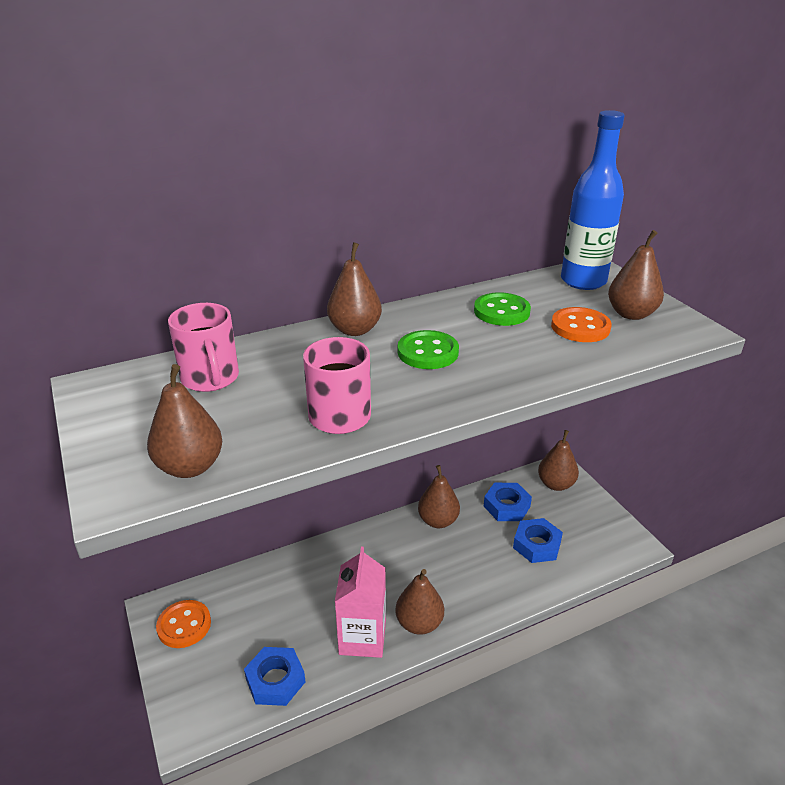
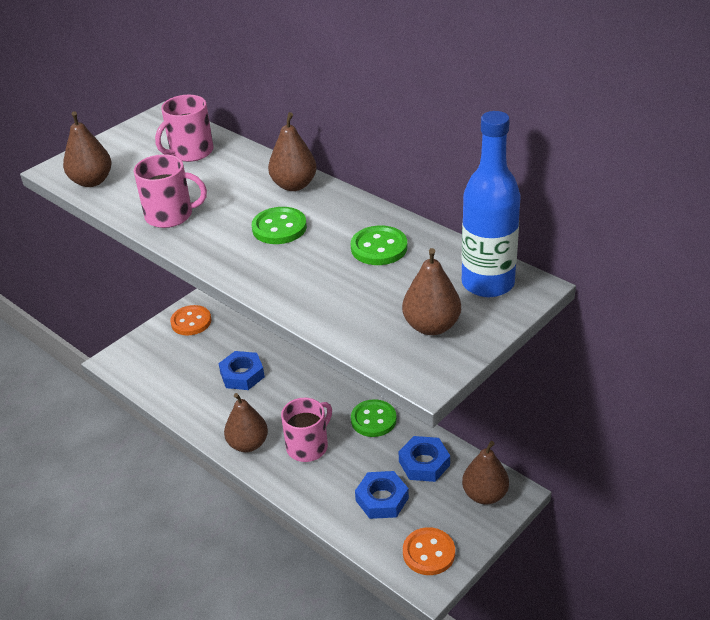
camera: 70 degrees right, 5 degrees up
blue nut [244,647,305,706] -> blue nut moved to [218,351,265,390]
pink carton [335,547,386,658] -> none
brown pear [418,465,460,528] -> green button [351,399,397,437]
orange button [551,307,612,342] -> orange button moved to [403,527,455,575]
none -> pink mug [281,398,332,462]

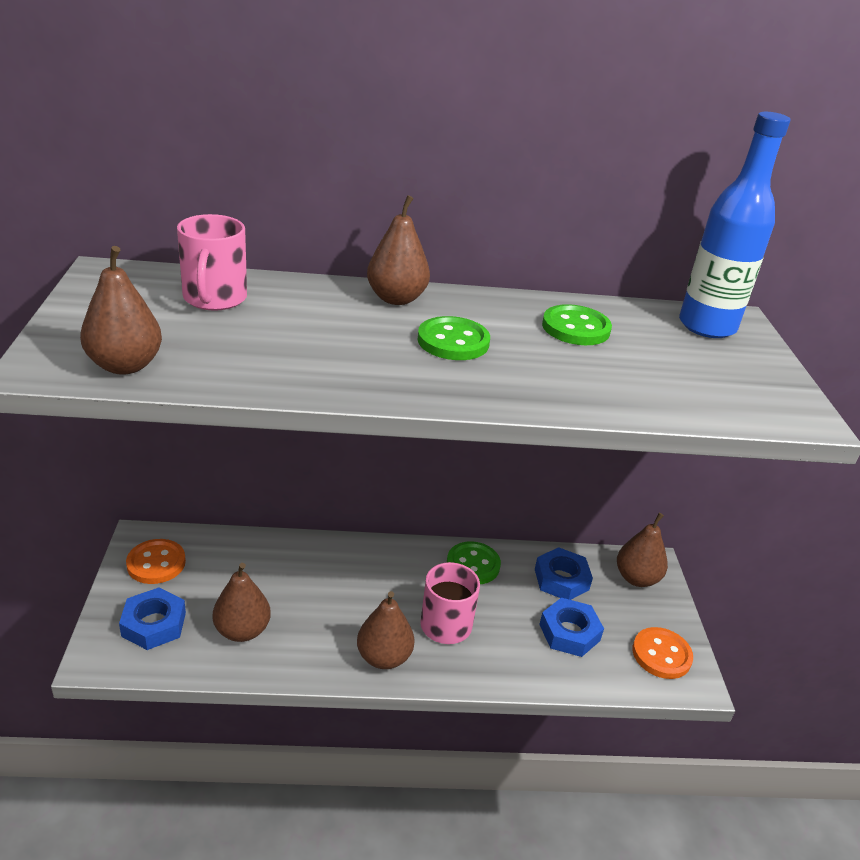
camera: 50 degrees left, 5 degrees down
pink mug [134,154,207,228] -> none
blue nut [218,351,265,390] -> blue nut moved to [119,588,186,650]
brown pear [402,248,461,335] -> brown pear moved to [213,563,271,642]

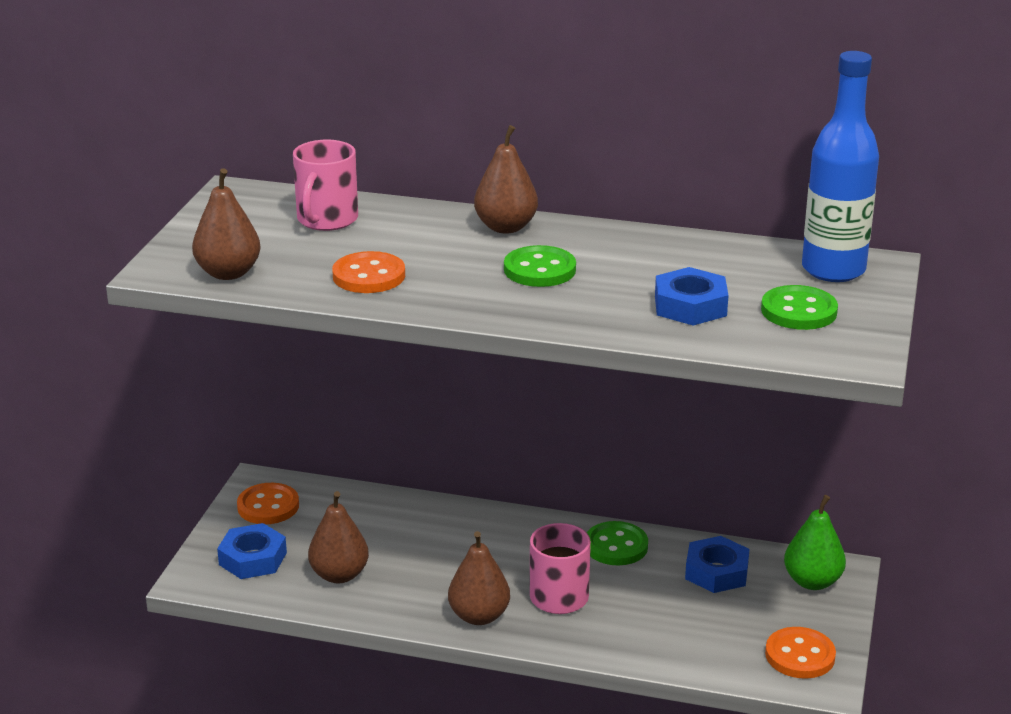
camera: 20 degrees right, 5 degrees down
blue nut [539,598,604,657] -> blue nut moved to [655,267,728,326]
green button [542,304,612,345] -> green button moved to [761,285,838,330]
brown pear [617,513,668,587] -> green pear [784,495,846,590]
none -> orange button [332,251,405,293]

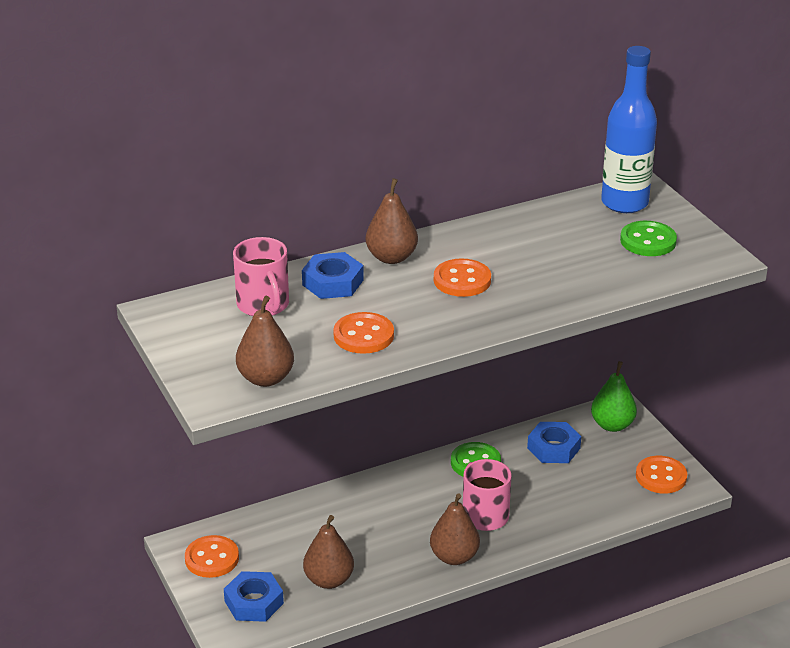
camera: 40 degrees left, 5 degrees up
green button [504,245,576,287] -> orange button [434,259,491,297]
blue nut [655,267,728,326] -> blue nut moved to [302,252,364,299]

